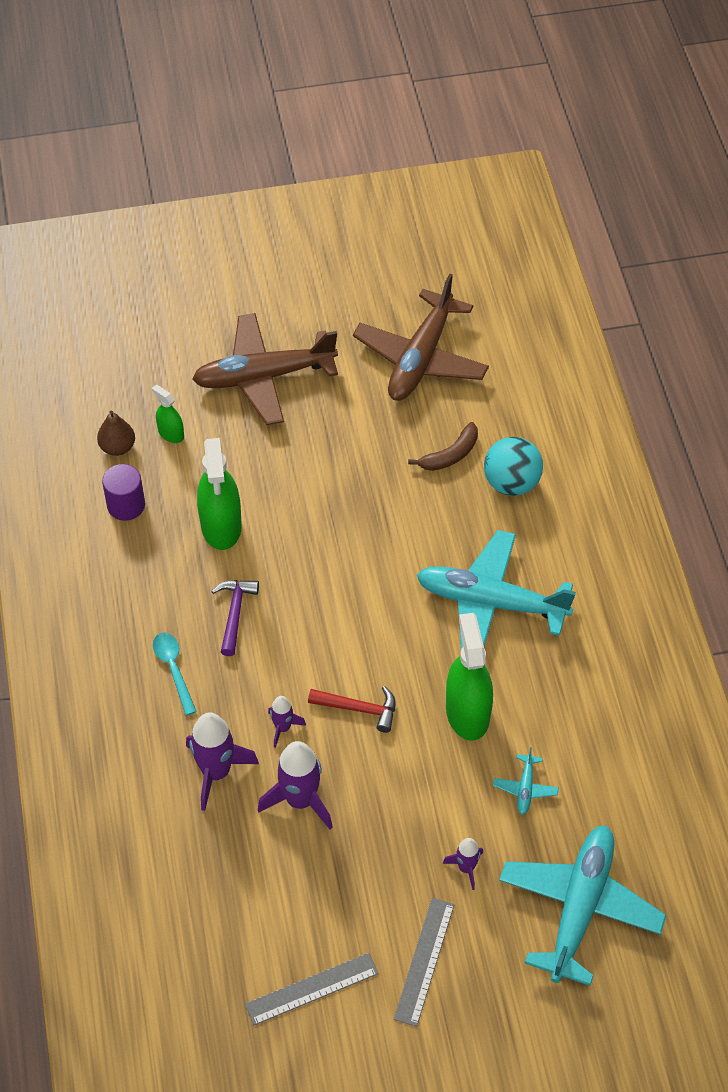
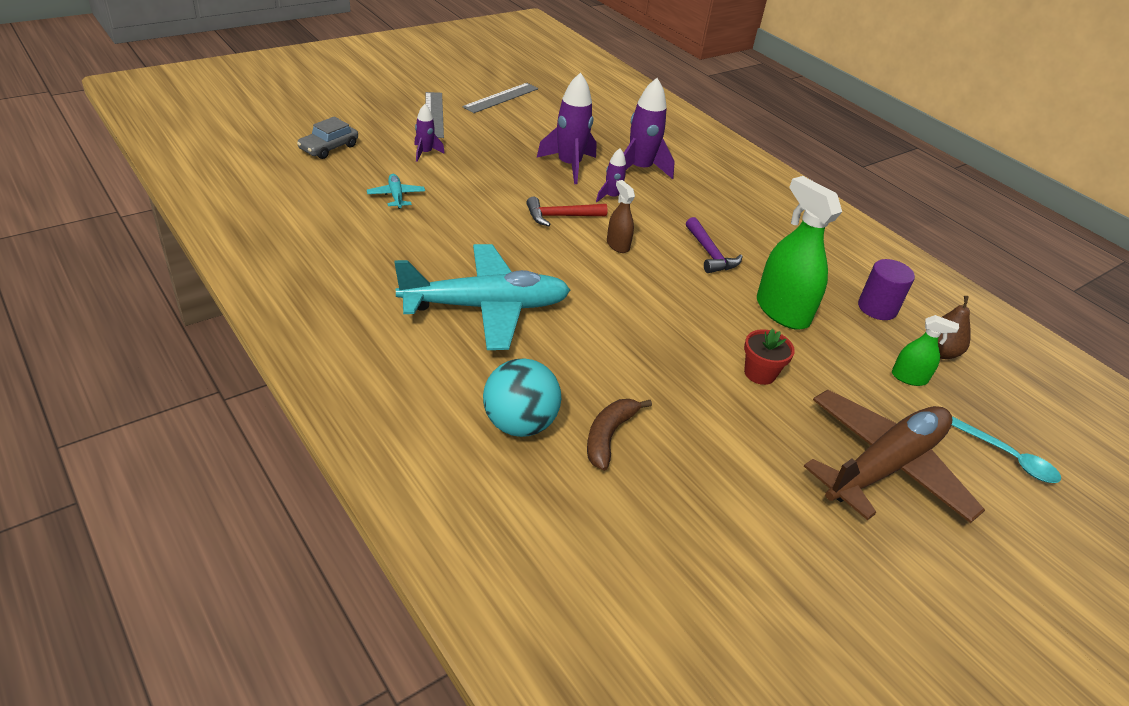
camera: 150 degrees right, 15 degrees down
turquoise spoon [153,632,197,716] -> turquoise spoon moved to [952,416,1061,483]
brown plane [353,273,489,401] -> none
green spray bottle [446,613,493,740] -> none
turquoise plane [499,825,667,986] -> grey car [297,117,358,159]
none -> brown spray bottle [607,180,635,253]
none -> red flower pot [744,329,795,385]

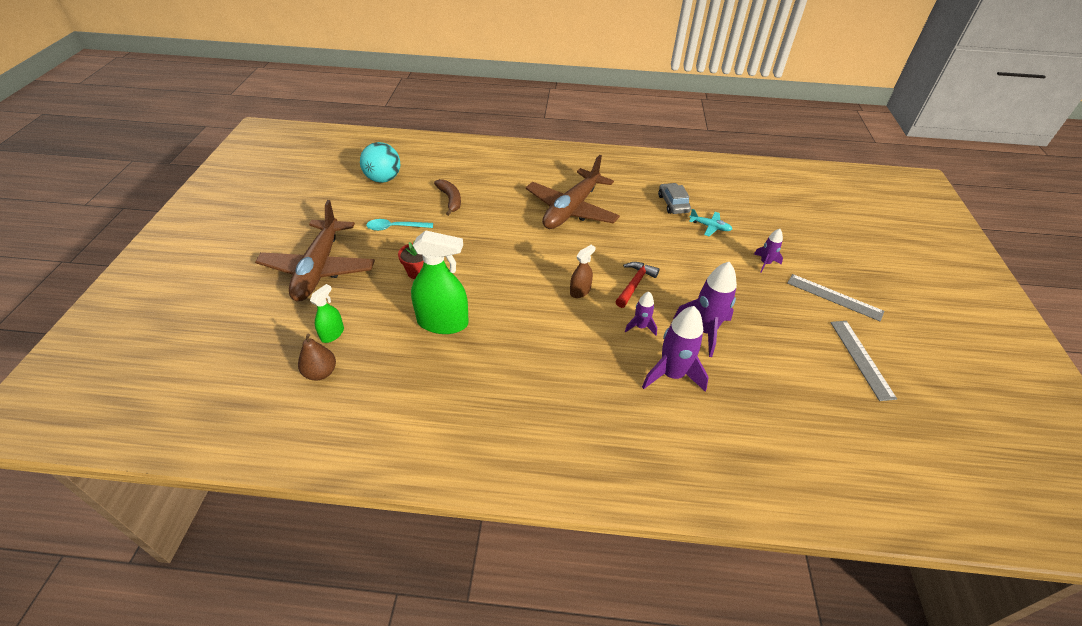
camera: 135 degrees right, 5 degrees up
grey car [297,117,358,159] -> grey car moved to [658,183,691,214]
turquoise plane [394,244,570,350] -> brown plane [526,155,620,229]
turquoise ball [483,358,561,437] -> turquoise ball moved to [360,142,400,183]
brown spray bottle [607,180,635,253] -> brown spray bottle turned 60 degrees counterclockwise [570,245,595,298]
purple hammer [686,217,743,273] -> none
purple cylinder [858,259,915,320] -> none
green spray bottle [892,315,959,386] -> green spray bottle turned 150 degrees clockwise [310,284,344,343]
turquoise spoon [952,416,1061,483] -> turquoise spoon moved to [366,219,433,231]

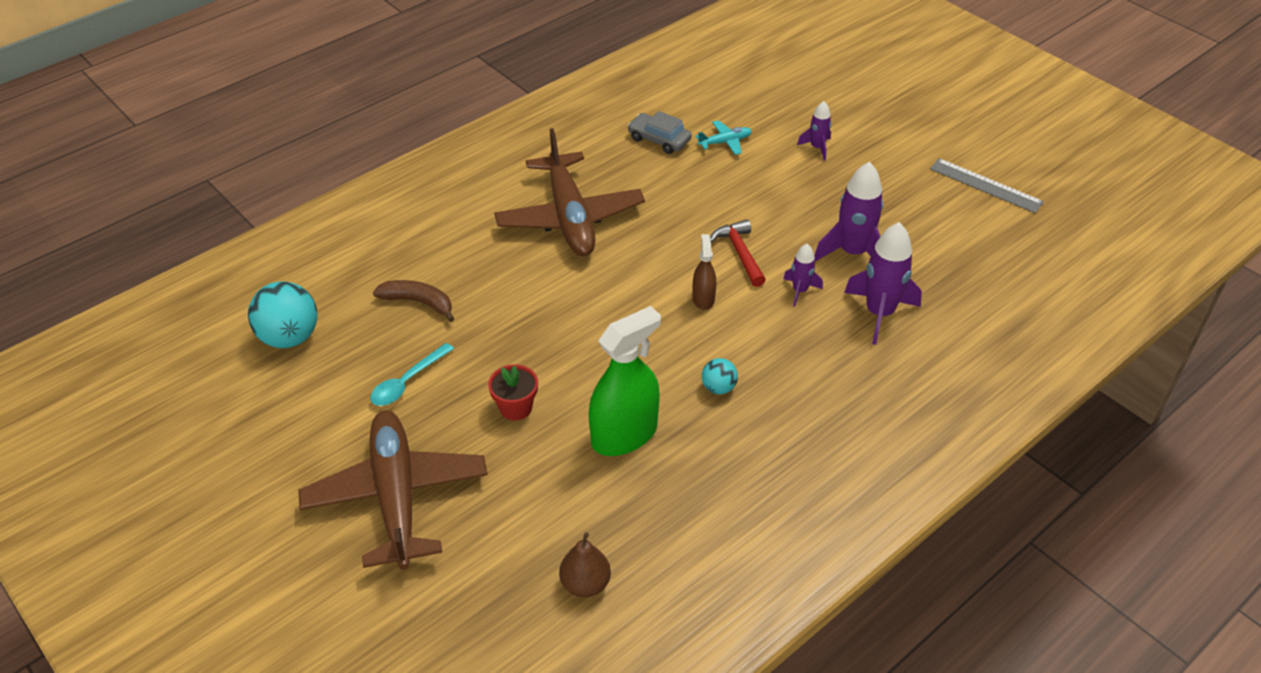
camera: 45 degrees left, 0 degrees up
brown plane [255,200,375,301] -> brown plane turned 150 degrees counterclockwise [298,411,488,570]
green spray bottle [310,284,344,343] -> none
grey ruler [787,274,884,321] -> none
none -> turquoise ball [702,358,738,394]

